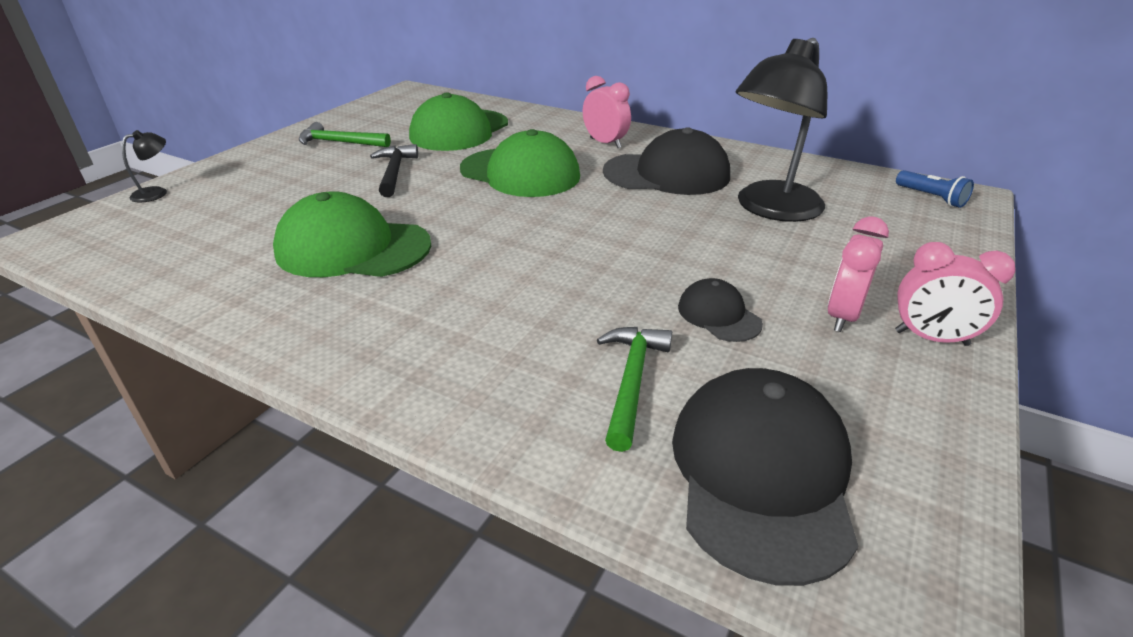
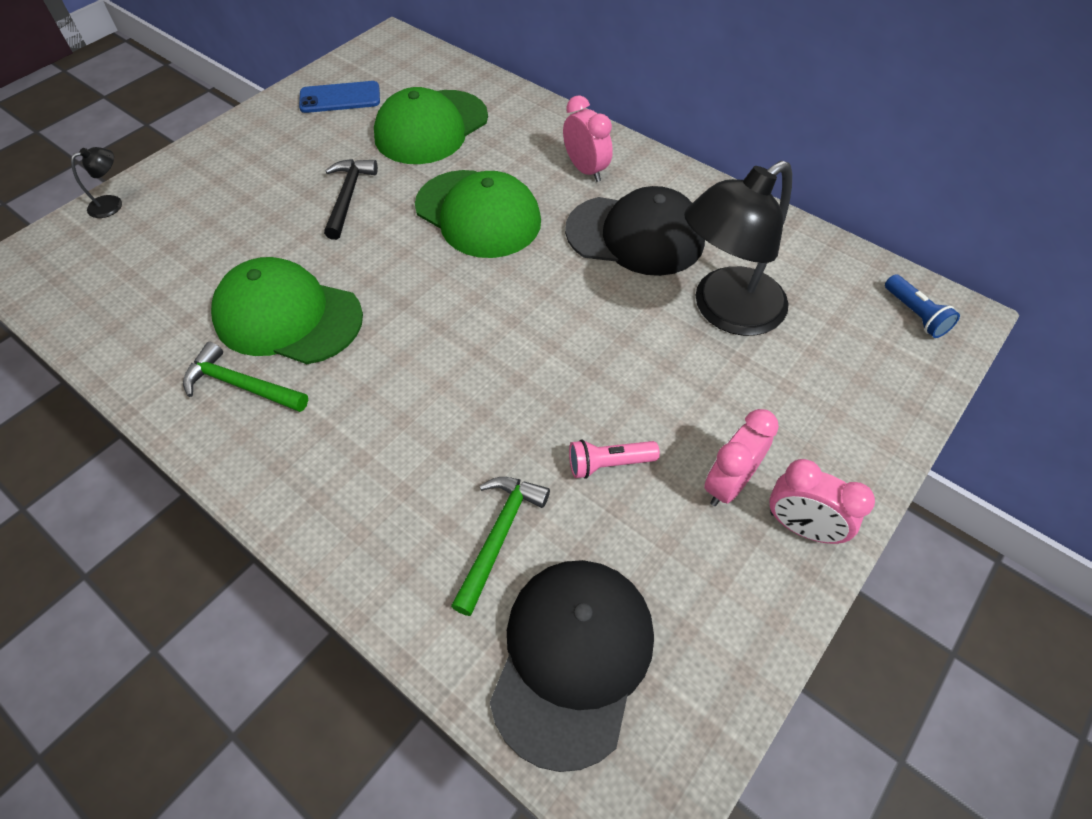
camera: 10 degrees right, 20 degrees up
green hammer [299,122,391,147] -> green hammer moved to [183,342,308,412]
black cap [678,278,763,342] -> pink flashlight [569,439,660,479]
none -> blue phone [299,81,380,113]

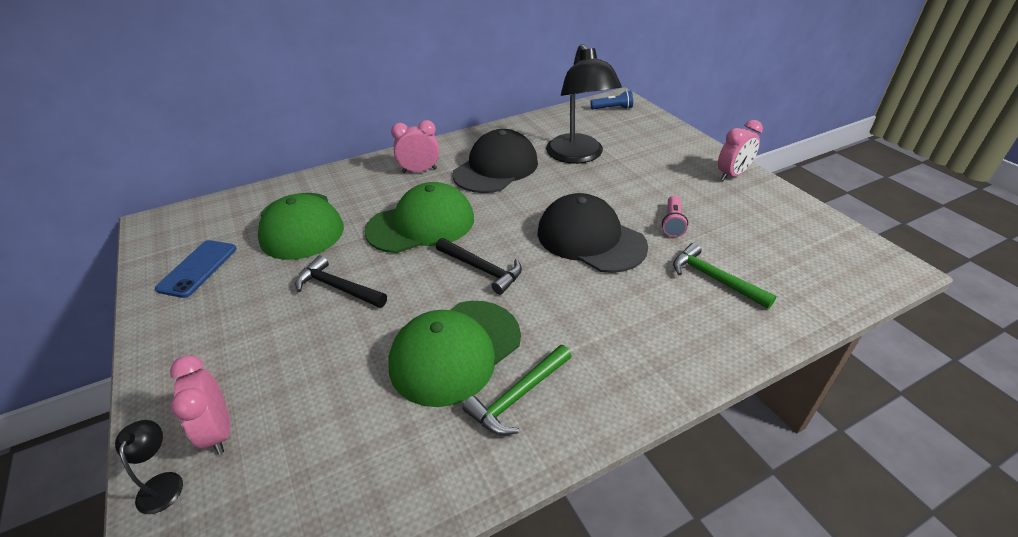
camera: 65 degrees left, 15 degrees down
black cap [490,560,654,772] -> black cap moved to [537,193,648,273]
pink clock [704,409,779,506] -> pink clock moved to [170,355,230,454]
none -> black hammer [436,238,522,295]

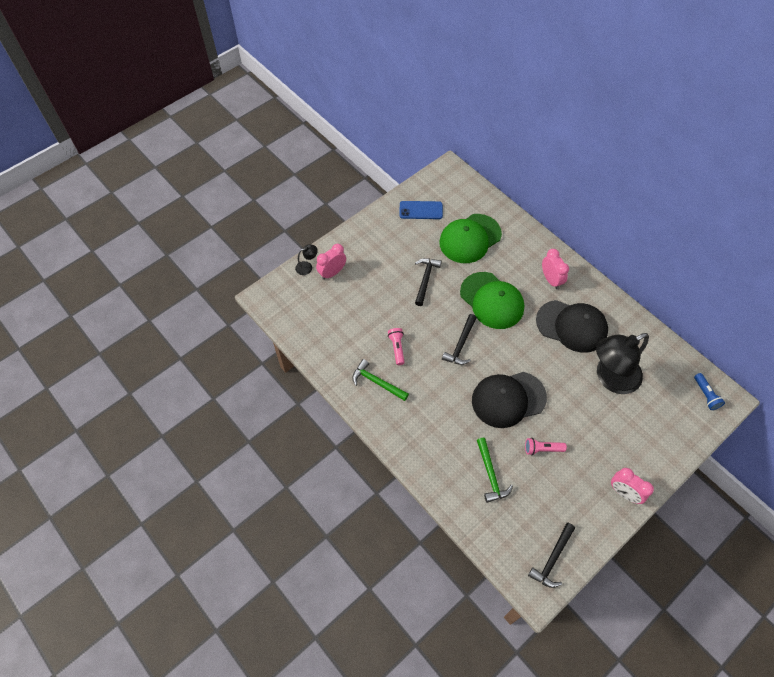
camera: 75 degrees right, 20 degrees up
green cap [389,301,521,407] -> pink flashlight [388,328,405,365]
black cap [537,193,648,273] -> black cap turned 135 degrees counterclockwise [472,372,547,428]
green hammer [673,243,776,309] -> green hammer turned 135 degrees clockwise [477,438,513,503]
none -> black hammer [528,523,575,588]

